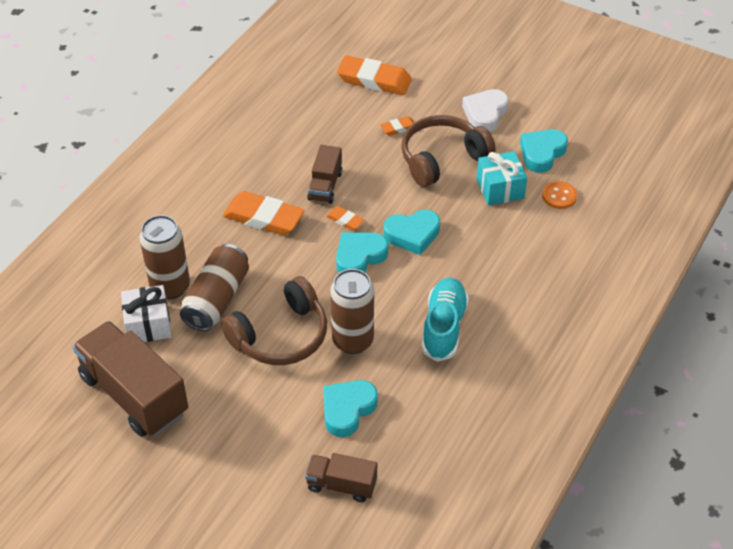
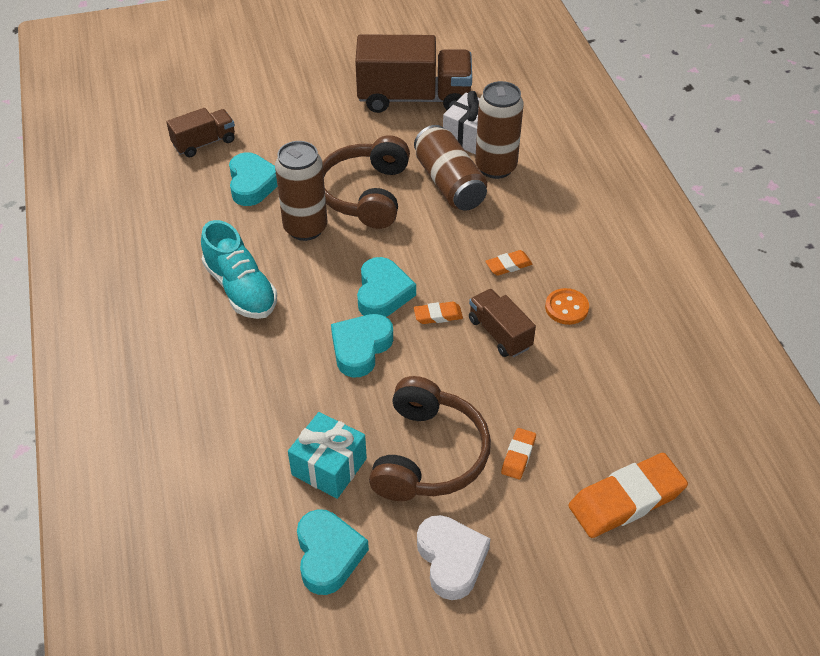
camera: 135 degrees right, 0 degrees up
orange eraser [223,191,305,235] -> orange eraser [485,250,532,276], size x0.48
orange button [542,181,577,209] -> orange button moved to [545,288,589,325]

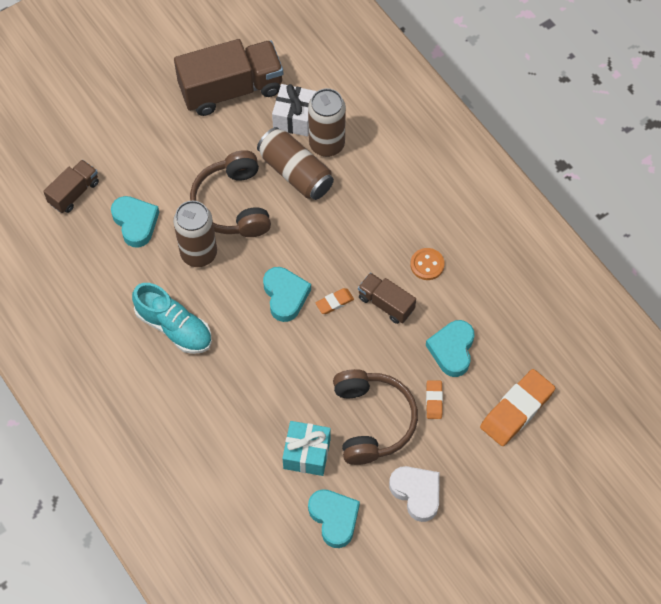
camera: 20 degrees left, 15 degrees up
turquoise heart [331,314,393,377] -> turquoise heart moved to [426,320,475,377]
orange eraser [485,250,532,276] -> none

